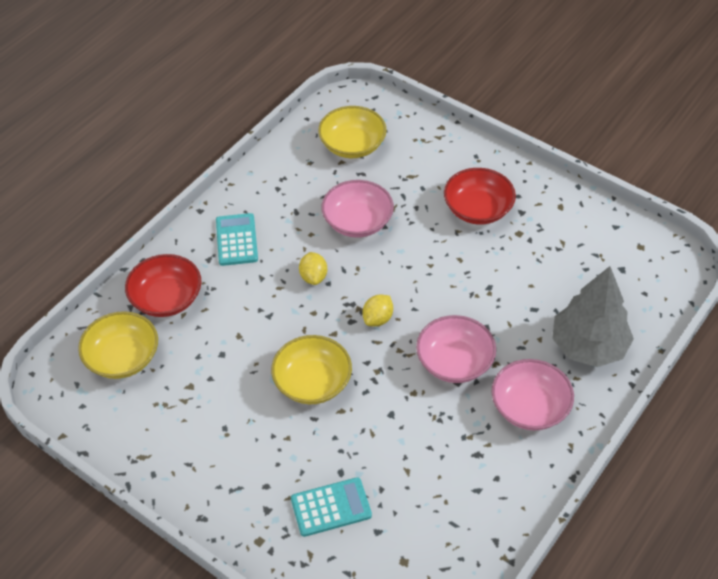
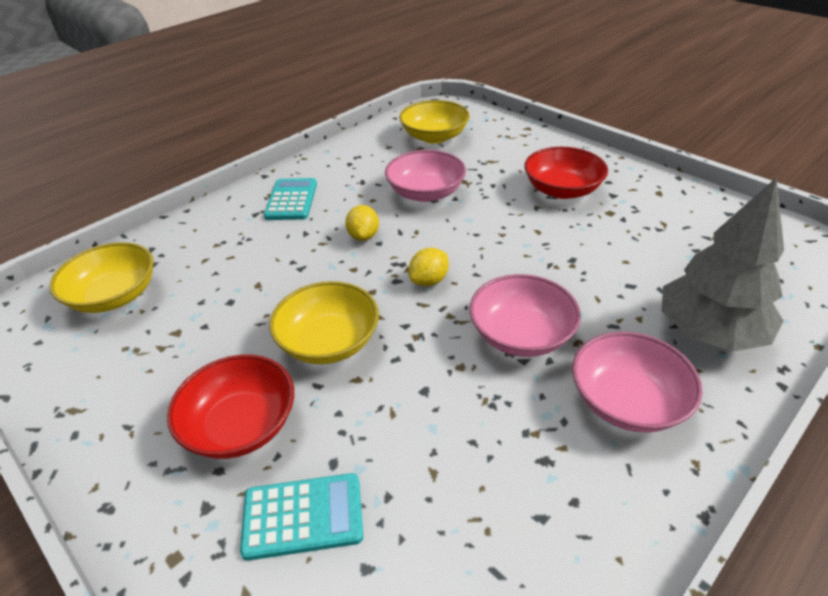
camera: 10 degrees right, 10 degrees down
red bowl [125,254,201,317] -> red bowl moved to [167,355,294,459]

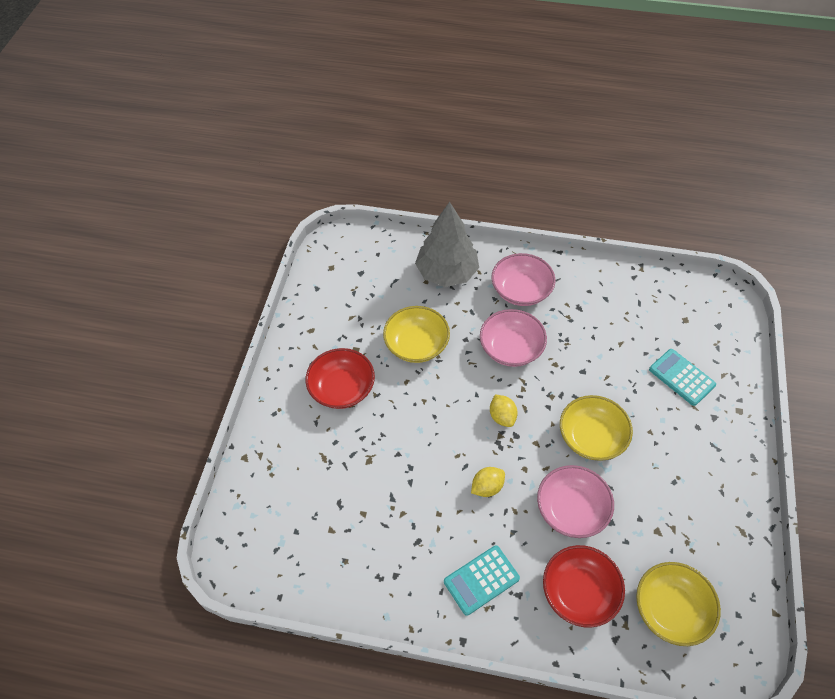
camera: 125 degrees left, 15 degrees up
red bowl [167,355,294,459] -> red bowl moved to [543,545,625,628]
pink bowl [385,150,466,202] -> pink bowl moved to [537,465,614,538]
yellow bowl [399,100,470,144] -> yellow bowl moved to [383,306,450,363]
yellow lemon [409,248,449,286] -> yellow lemon turned 60 degrees clockwise [490,394,518,427]

